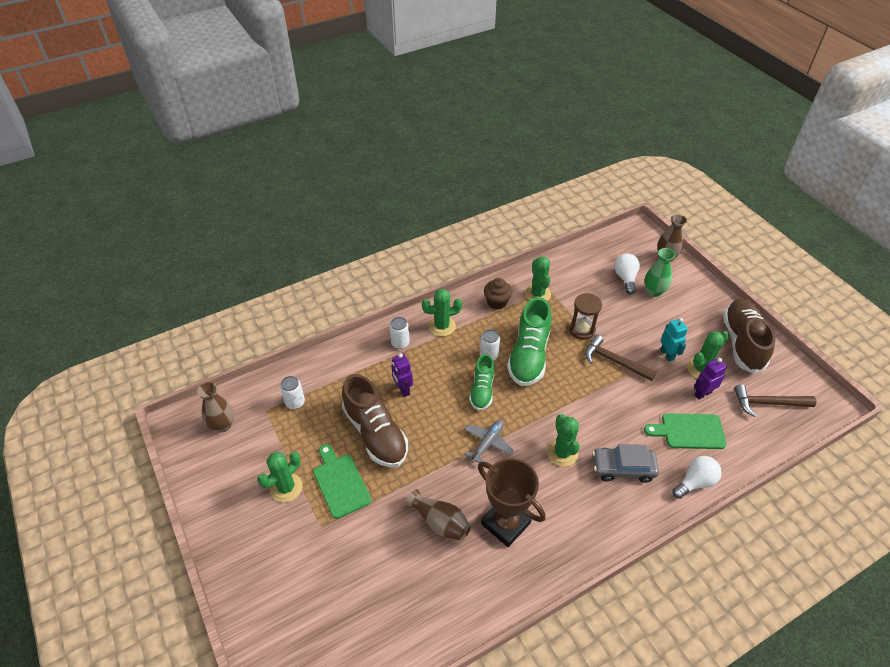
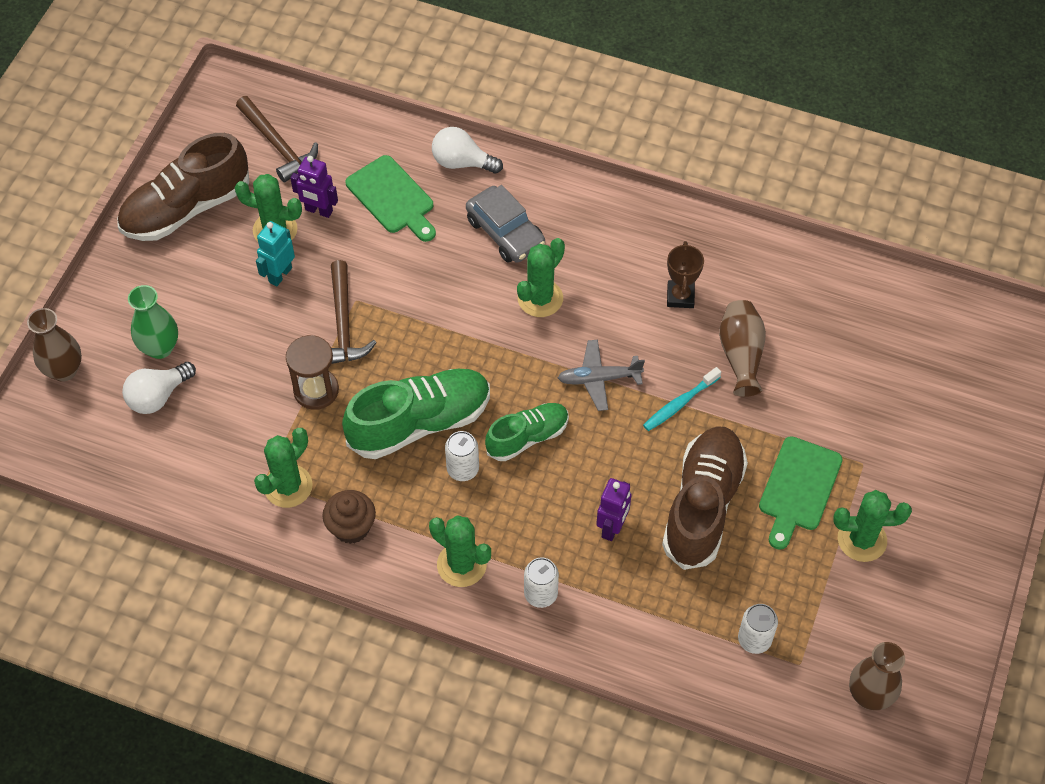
camera: 130 degrees left, 10 degrees up
brown trophy [478,458,546,547] -> brown trophy [667,241,704,308], size x0.55
none -> turquoise toothbrush [643,367,721,431]

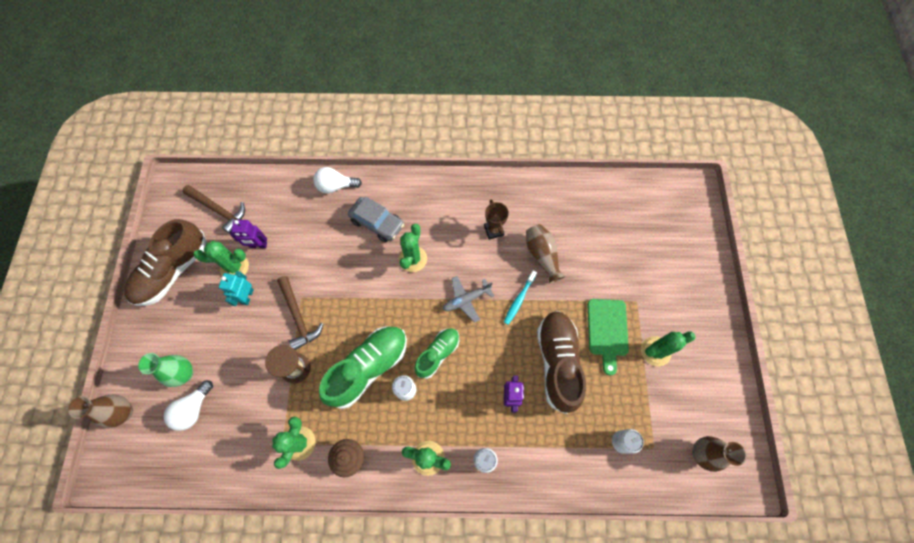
camera: 20 degrees left, 10 degrees up
green cutting board [346,155,436,242] -> none

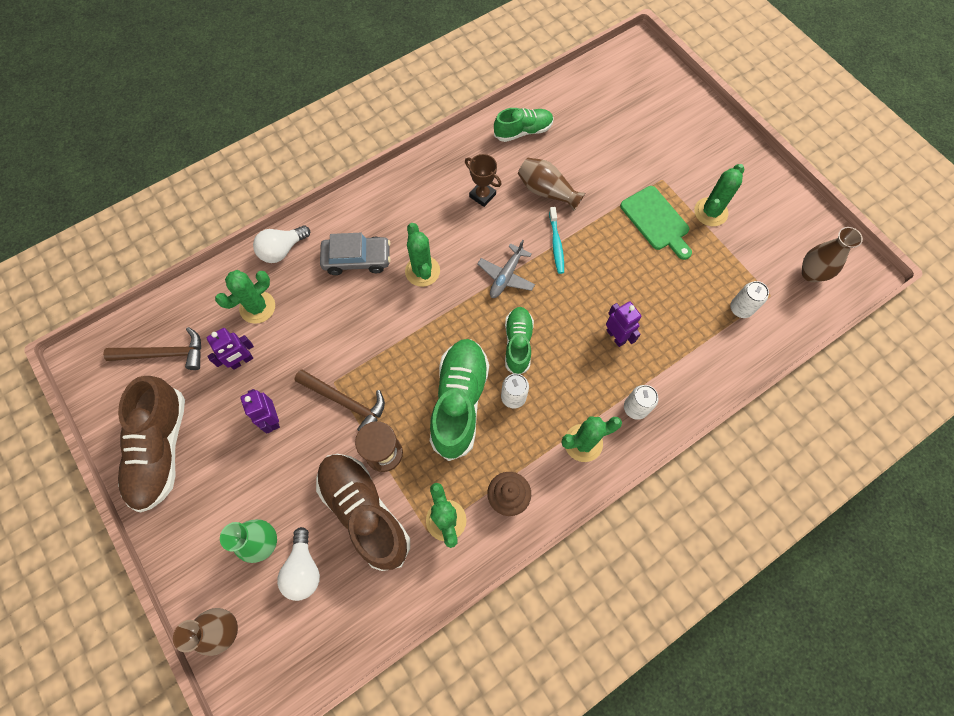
camera: 35 degrees left, 0 degrees up
green cactus [194,241,249,276] -> green cactus moved to [215,270,275,324]
turquoise robot [219,271,254,306] -> purple robot [240,389,280,434]
brown shoe [537,311,586,414] -> brown shoe moved to [316,454,410,571]
none -> green shoe [494,108,554,142]

